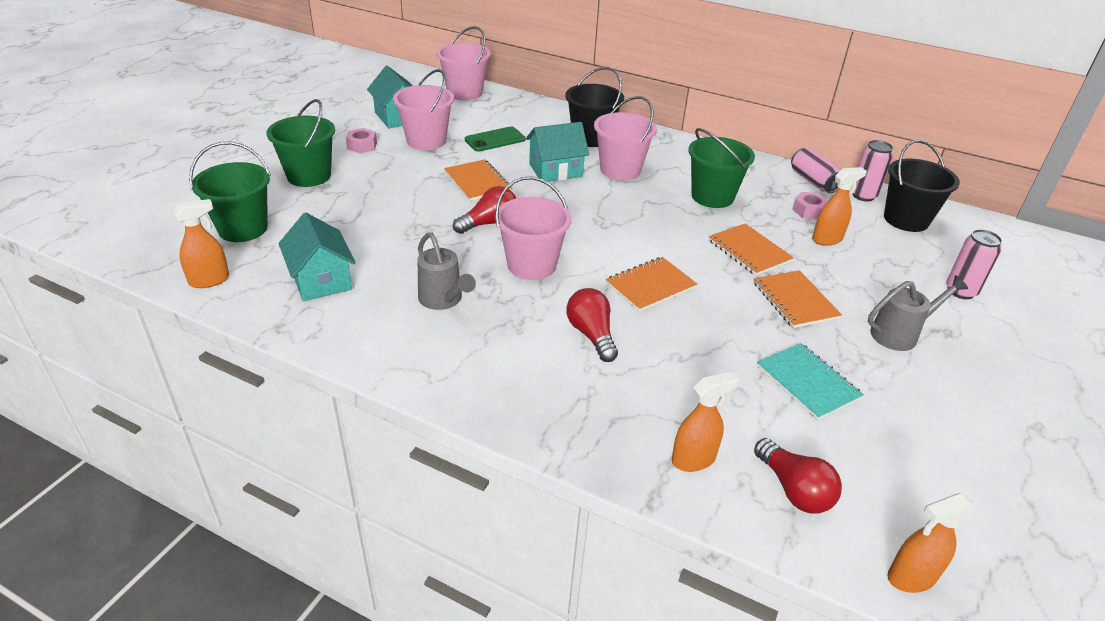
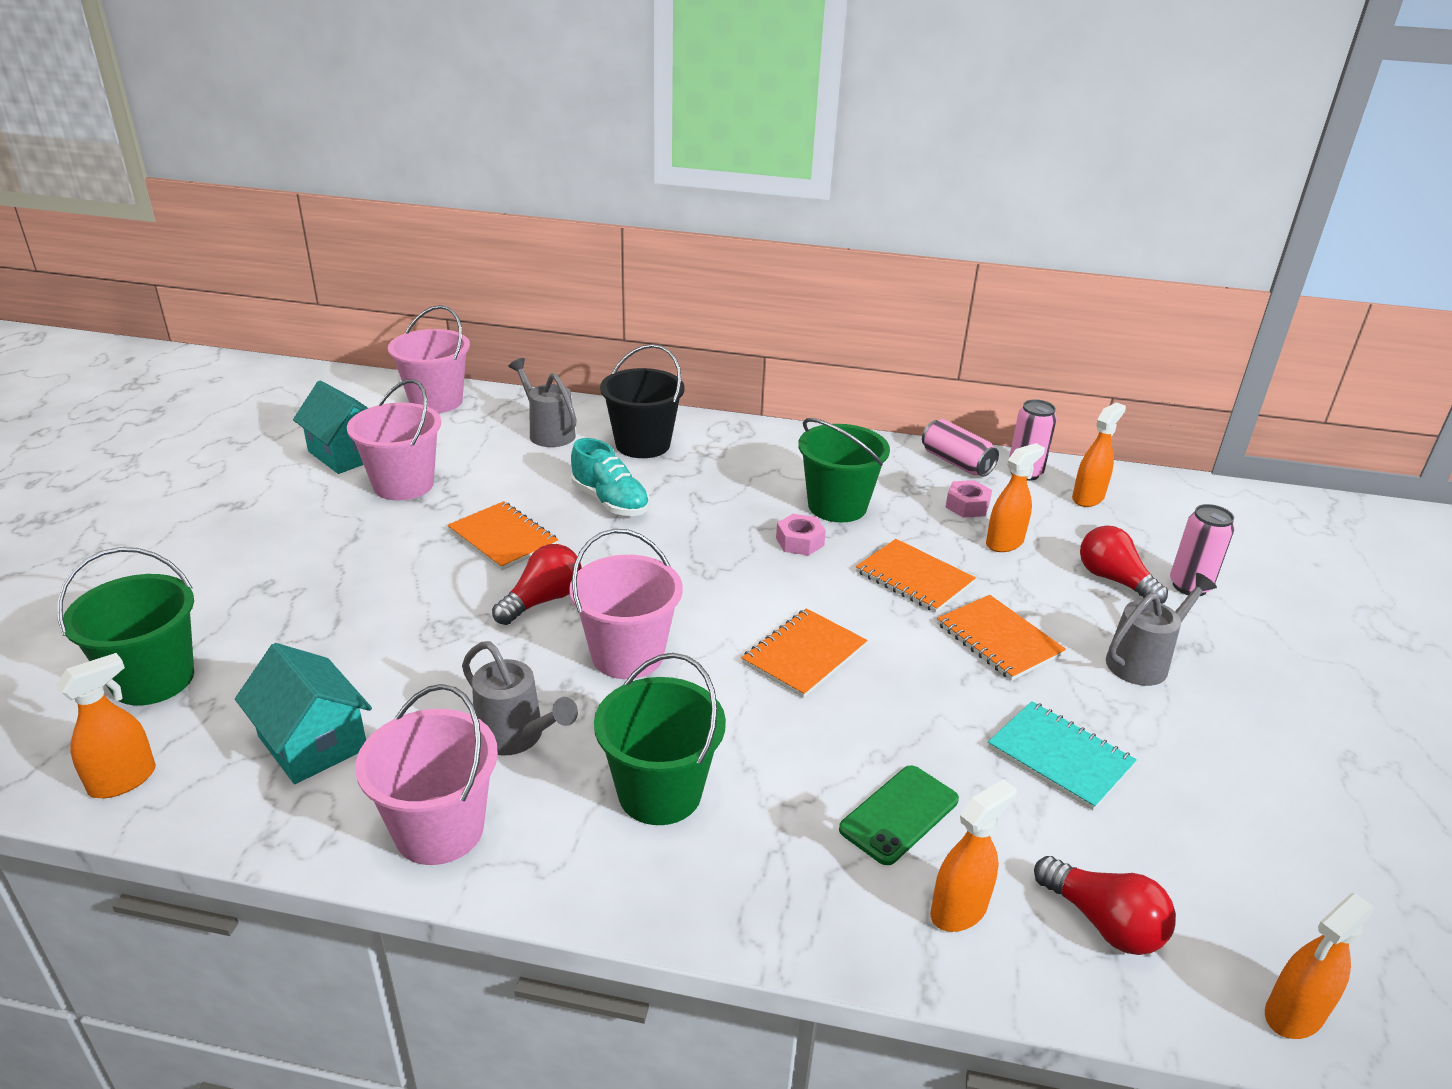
camera: 15 degrees left, 5 degrees down
green bucket [267,99,335,187] -> green bucket moved to [594,653,726,825]
pink nut [346,128,377,153] -> pink nut moved to [776,514,826,556]
green phone [465,126,526,152] -> green phone moved to [839,765,959,865]
turquoise house [526,122,589,182] -> turquoise shoe [571,438,650,516]
red light bulb [566,288,618,362] -> red light bulb moved to [1080,526,1168,604]
pink bucket [594,96,657,180] -> pink bucket moved to [355,684,498,865]
black bucket [884,140,960,232] -> orange spray bottle [1072,402,1126,507]
none -> grey watering can [508,358,577,447]

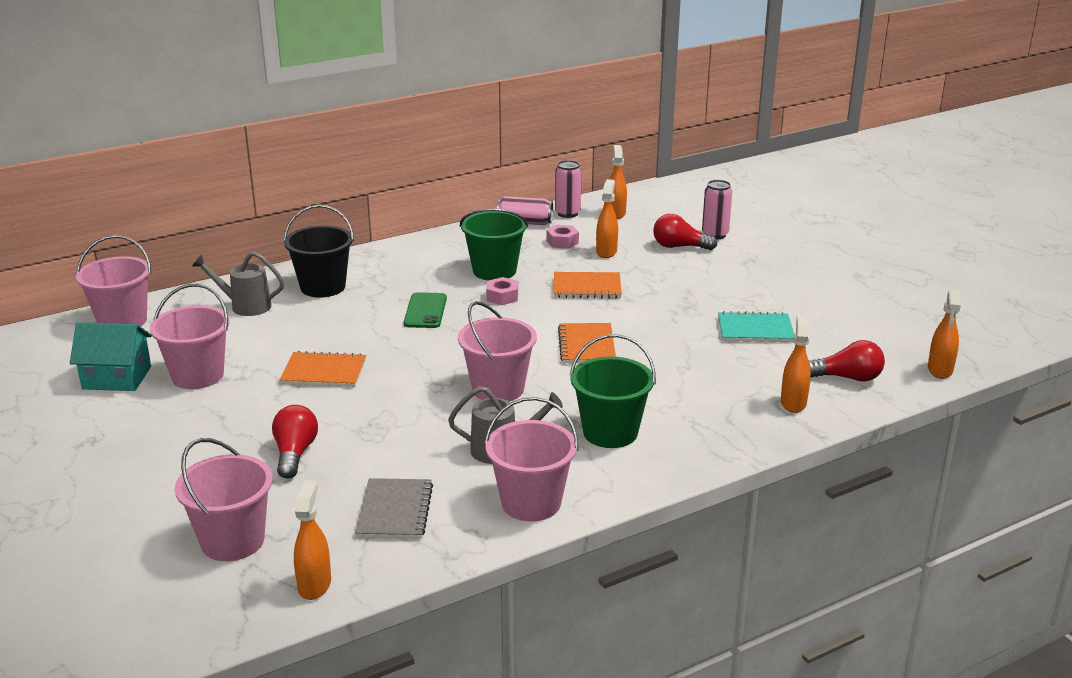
camera: 40 degrees left, 5 degrees down
green bucket [57,547,194,705] -> pink bucket [175,438,273,561]
turquoise house [235,643,372,784] -> grey notebook [355,478,433,539]
red light bulb [492,544,581,625] -> red light bulb moved to [272,405,318,479]
turquoise shoe [571,438,650,516] -> none
green phone [839,765,959,865] -> green phone moved to [404,292,447,328]
orange notebook [937,595,1066,681] -> none
grey watering can [1106,573,1217,686] -> none

